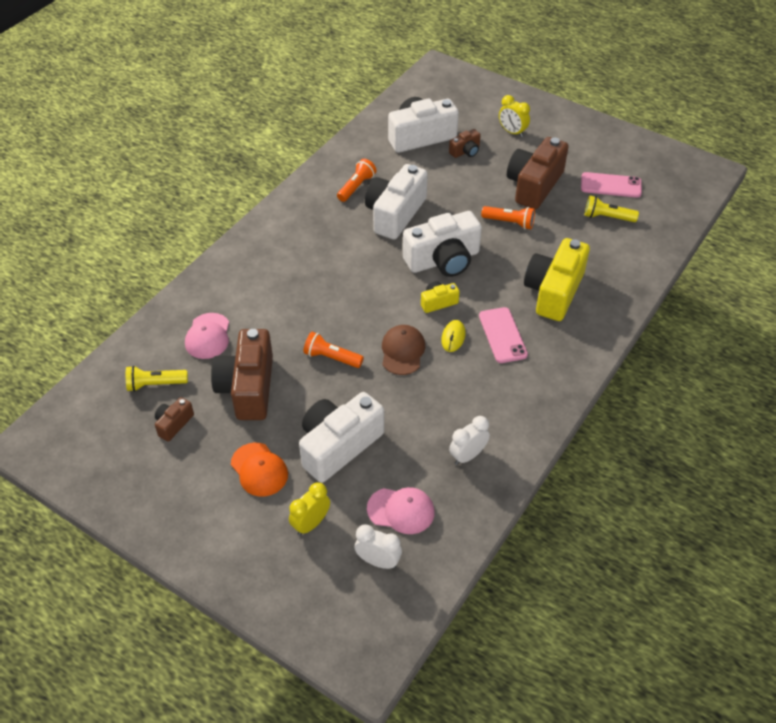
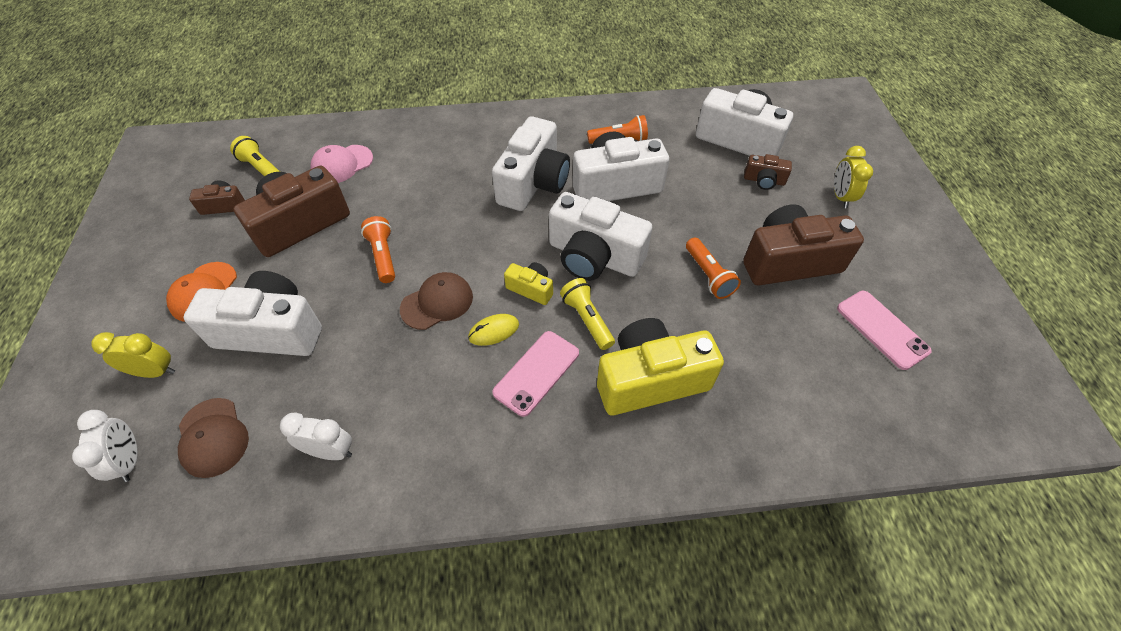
camera: 50 degrees right, 5 degrees up
pink cap [367,487,435,534] -> brown cap [178,398,249,478]
yellow flashlight [584,196,639,222] -> yellow flashlight moved to [560,278,615,350]
none -> white camera [492,116,570,211]

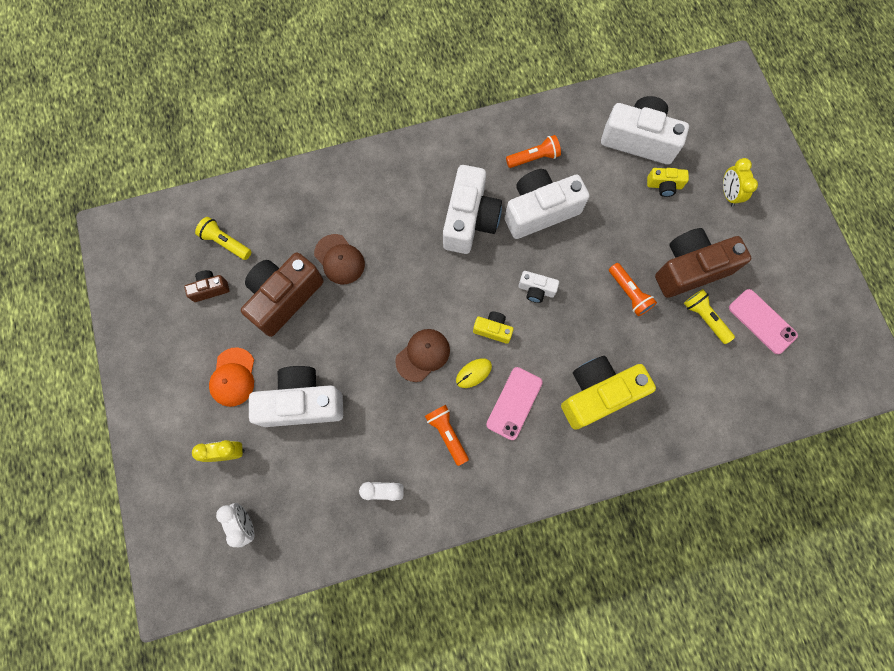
camera: 10 degrees left, 20 degrees up
brown cap [178,398,249,478] -> brown cap moved to [314,234,365,284]
pink cap [310,145,373,183] -> none
orange flashlight [361,216,395,283] -> orange flashlight moved to [425,405,469,466]
white camera [549,192,652,281] -> white camera [518,271,559,303], size x0.47
yellow flashlight [560,278,615,350] -> yellow flashlight moved to [684,289,735,344]
brown camera [744,154,792,190] -> yellow camera [647,168,689,197]

